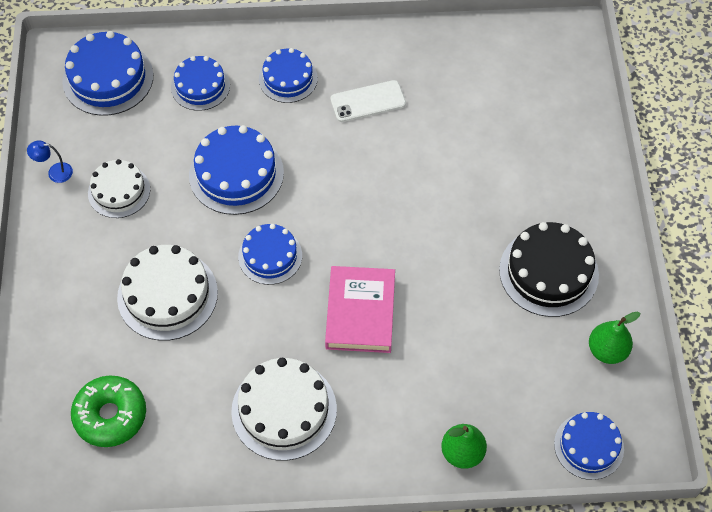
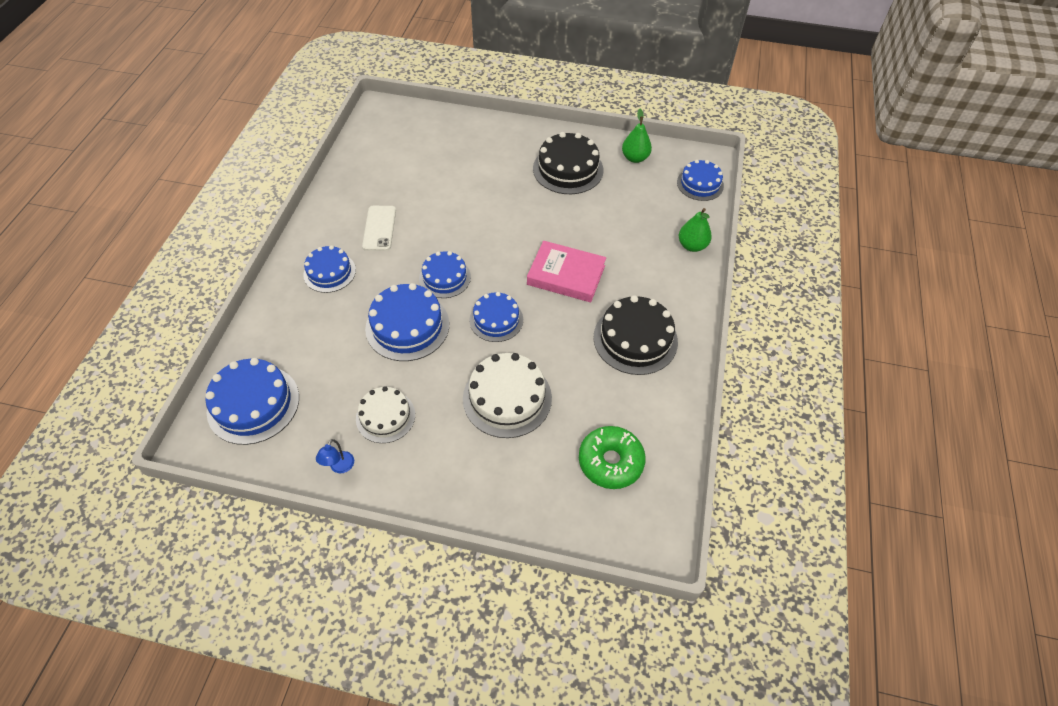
camera: 75 degrees left, 5 degrees down
blue cake [171,56,230,111] -> blue cake moved to [419,251,471,298]
white cake [231,358,337,461] -> black cake [594,295,678,375]

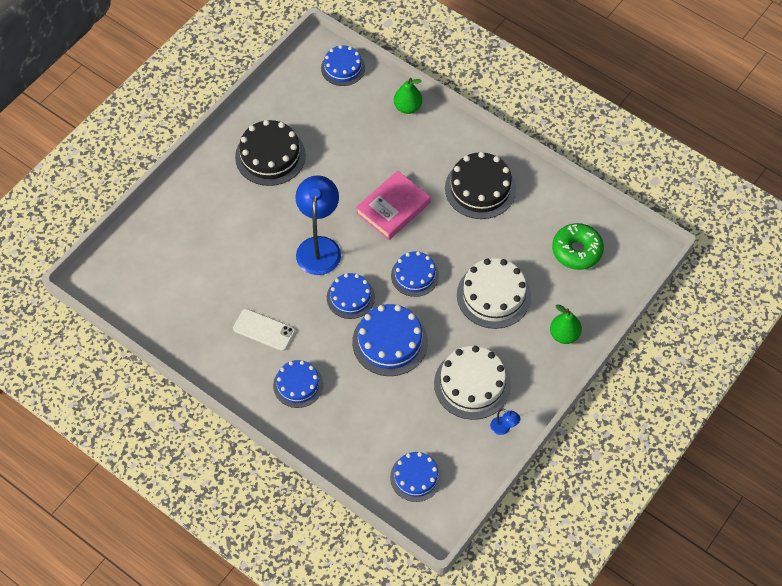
camera: 65 degrees left, 5 degrees up
blue cake [205,358,299,445] -> blue cake [390,452,442,502], size x0.65
white cake [356,386,415,443] -> white cake [434,346,511,420], size x1.54
green pear [622,109,652,163] -> green pear moved to [550,304,582,344]
none -> blue lamp [295,176,341,275]

